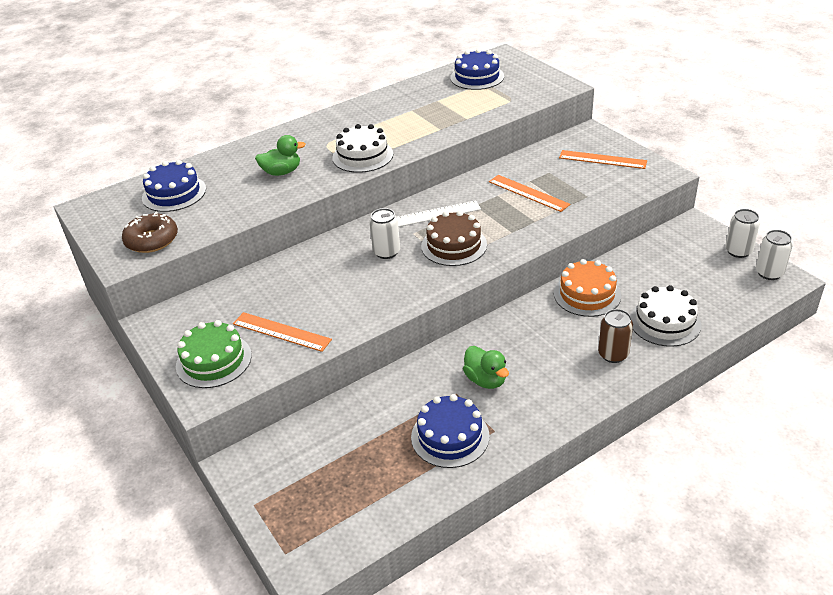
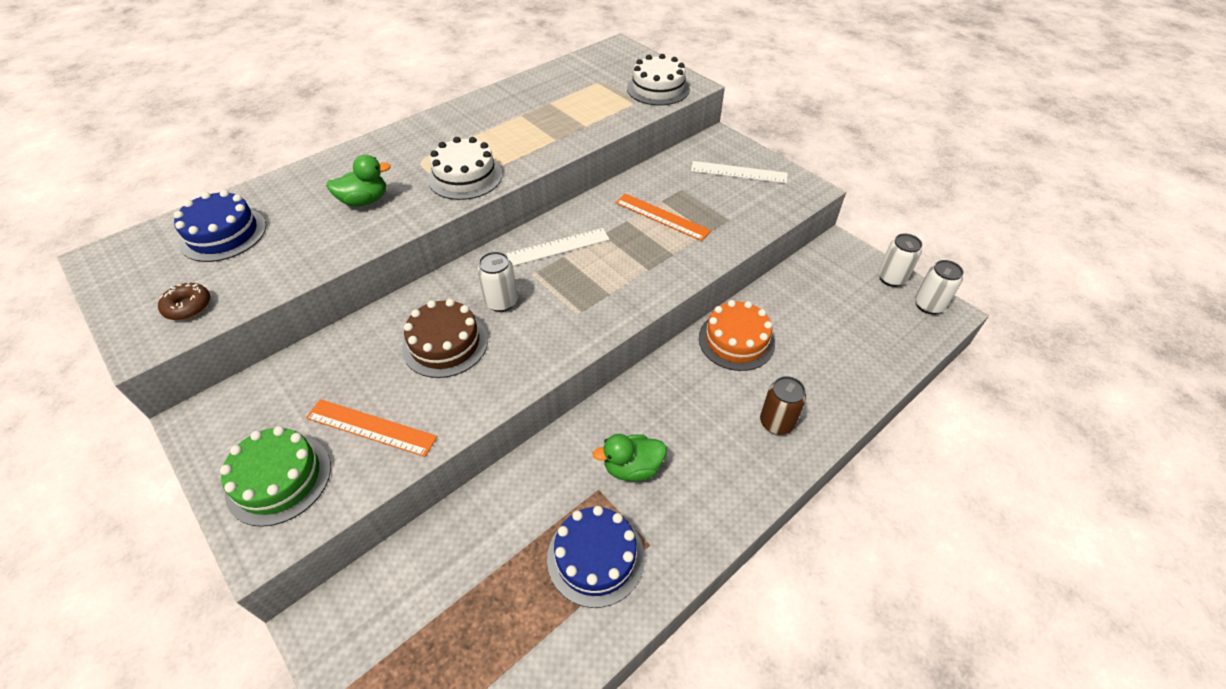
camera: 10 degrees left, 10 degrees up
brown donut [122,212,178,253] -> brown donut [158,281,210,320], size x0.65
brown cake [421,211,487,266] -> brown cake moved to [402,299,488,378]
blue cake [450,49,504,90] -> none
green duck [463,346,509,389] -> green duck turned 120 degrees clockwise [592,434,667,481]
orange ruler [559,150,647,169] -> white ruler [691,161,788,184]
white cake [630,285,702,347] -> white cake moved to [627,54,690,105]

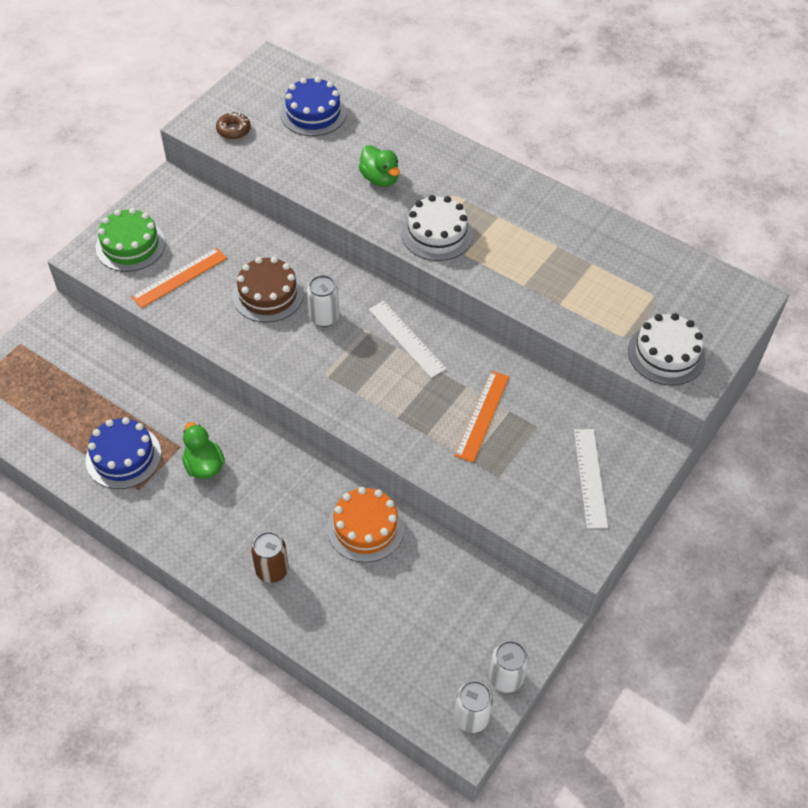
camera: 75 degrees right, 5 degrees up
orange ruler [306,399,438,457] -> orange ruler turned 45 degrees clockwise [131,248,227,308]

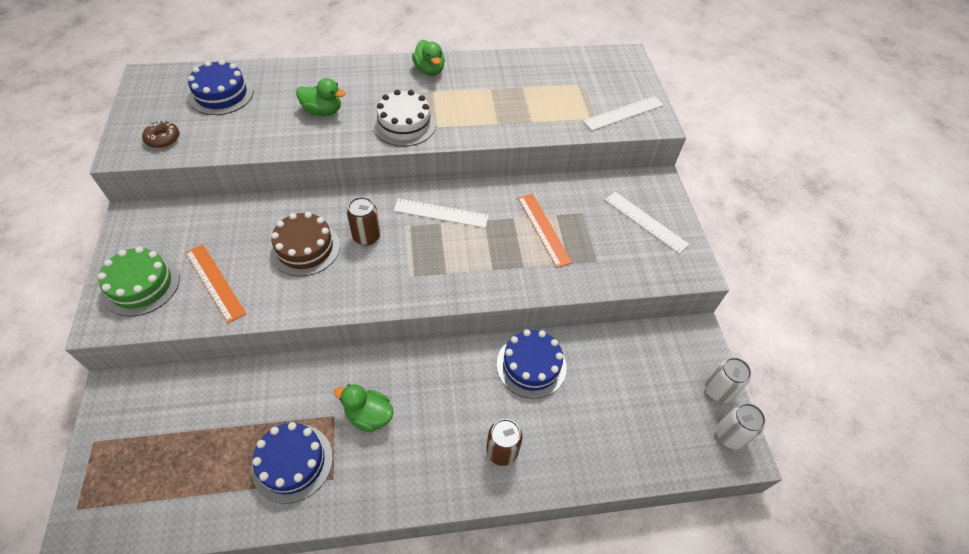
camera: 45 degrees left, 0 degrees up
orange ruler [131,248,227,308] -> orange ruler turned 45 degrees counterclockwise [185,244,246,323]
white can [307,275,339,327] -> brown can [347,197,381,246]
orange cake [327,487,405,563] -> blue cake [497,329,567,399]
white cake [628,313,706,386] -> white ruler [583,96,664,131]
none -> green duck [412,40,445,76]

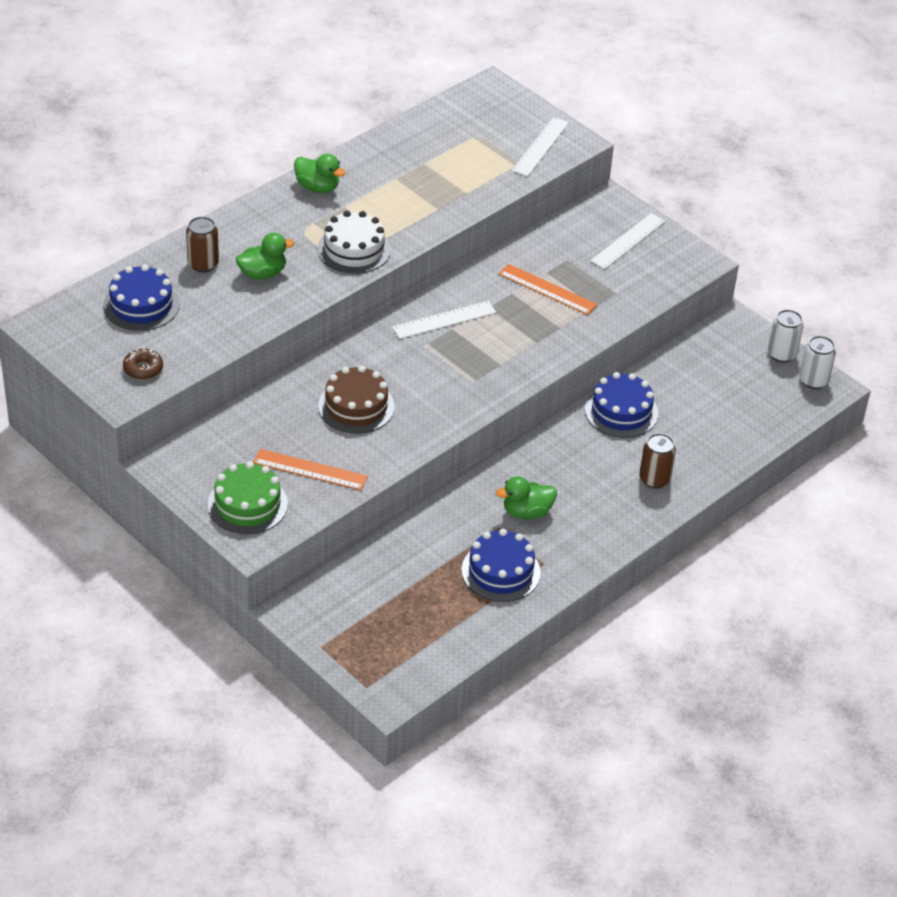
camera: 35 degrees left, 10 degrees down
brown can [347,197,381,246] -> brown can moved to [186,217,219,272]
white ruler [605,192,689,254] -> white ruler turned 60 degrees counterclockwise [590,213,665,269]

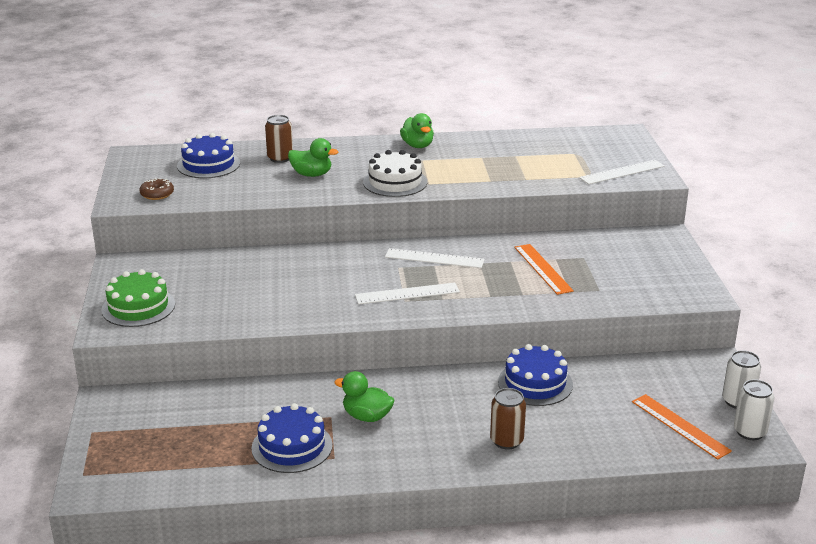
camera: 40 degrees right, 15 degrees down
orange ruler [253,449,368,490] -> orange ruler moved to [632,394,732,460]
brown cake [318,366,395,434] -> none
white ruler [590,213,665,269] -> white ruler moved to [355,283,460,304]

